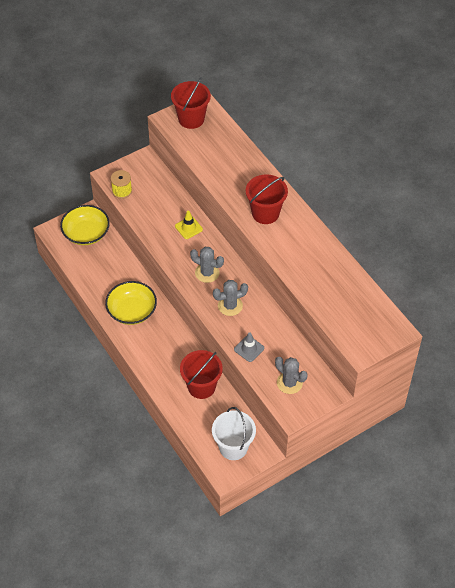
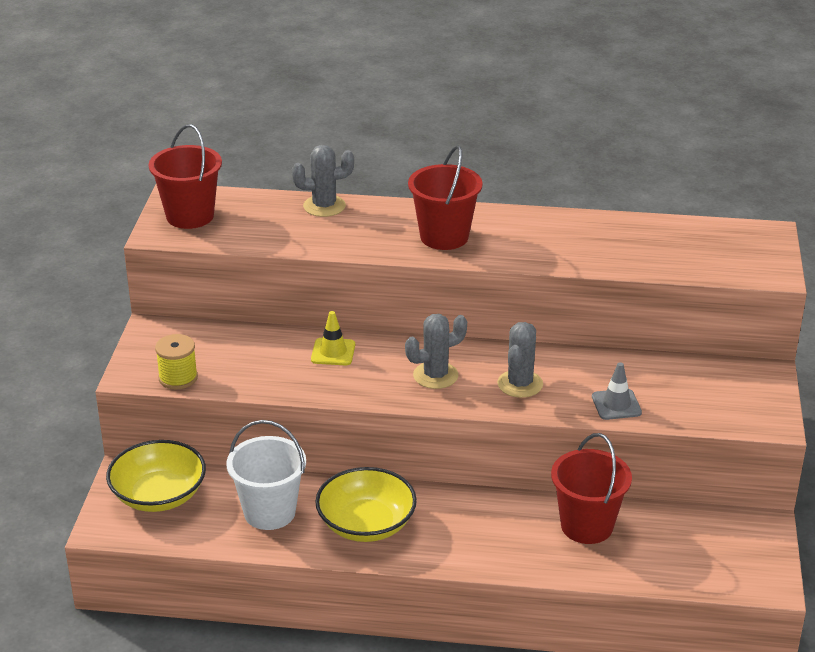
camera: 50 degrees left, 20 degrees down
white bucket [212,407,256,460] -> white bucket moved to [227,420,306,530]
grey cactus [275,357,308,394] -> grey cactus moved to [292,145,354,217]

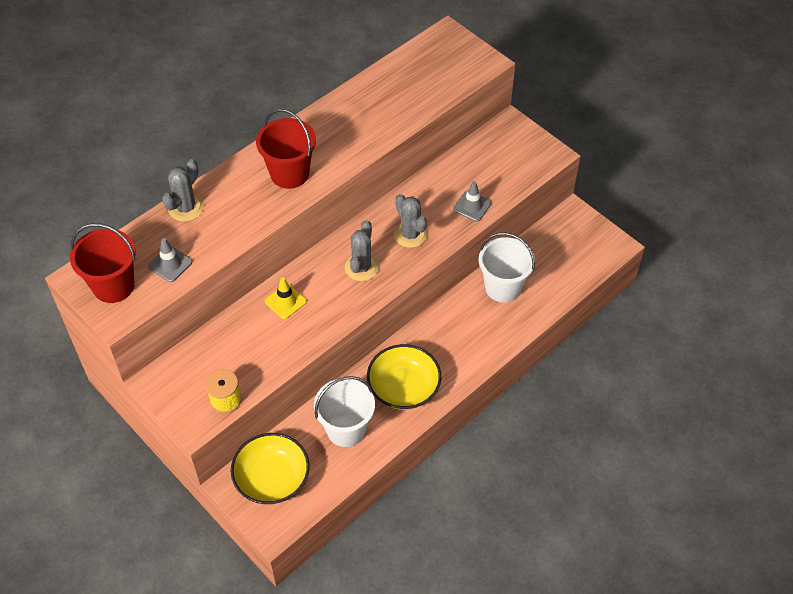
camera: 50 degrees left, 20 degrees up
red bucket [551,433,632,544] -> white bucket [478,232,535,302]
none -> grey traffic cone [148,238,192,282]

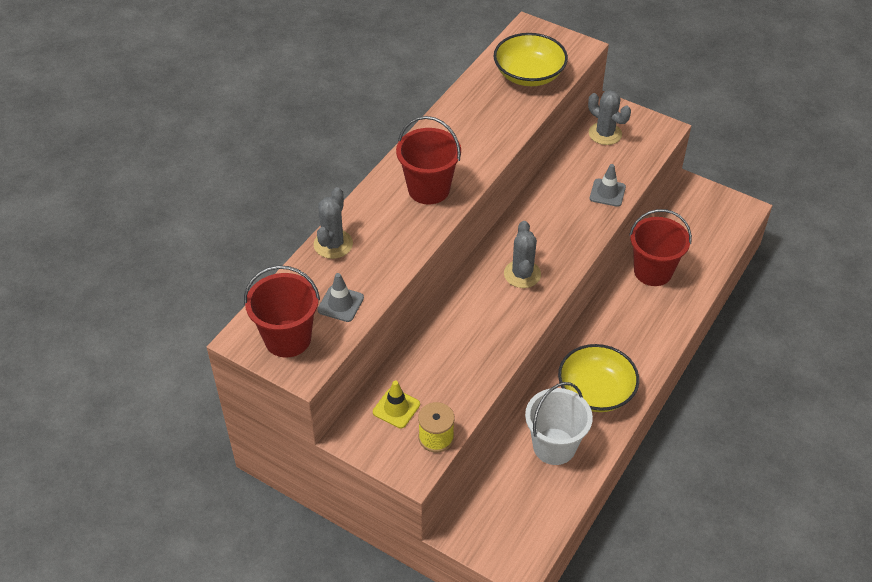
camera: 15 degrees left, 5 degrees down
yellow bowl [231,433,310,504] -> yellow bowl moved to [494,33,568,86]
yellow traffic cone [265,278,307,319] -> yellow traffic cone moved to [373,381,420,428]
grey cactus [394,194,428,248] -> grey cactus moved to [588,90,631,145]
white bucket [478,232,535,302] -> red bucket [629,209,692,286]

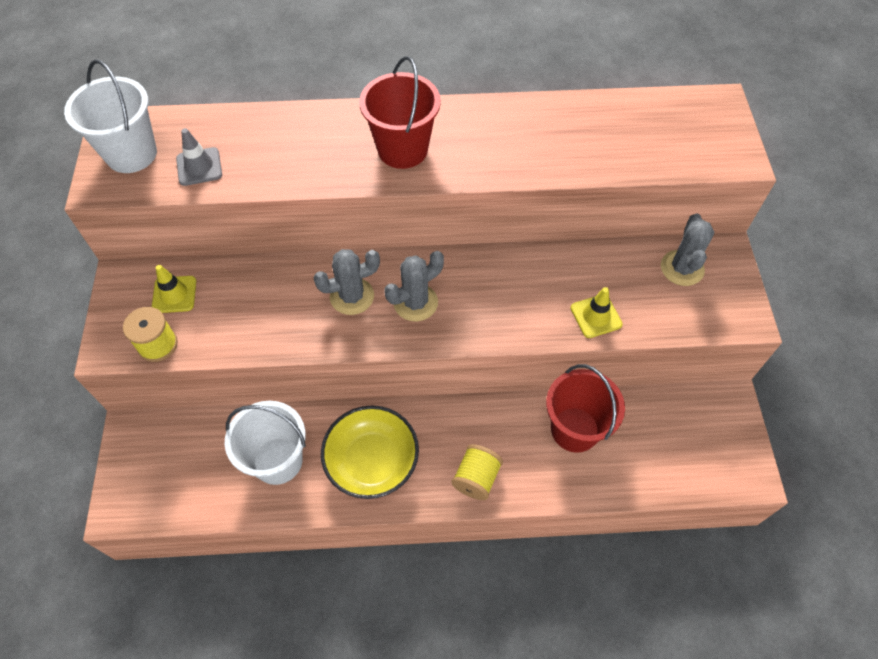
camera: 55 degrees right, 10 degrees up
red bucket [244,265,320,357] -> white bucket [64,59,157,173]
grey cactus [314,187,353,259] -> grey cactus moved to [313,249,380,315]
yellow bowl [494,33,568,86] -> none
grey traffic cone [590,164,626,207] -> yellow traffic cone [570,287,623,338]
none -> yellow spool [451,444,503,500]

